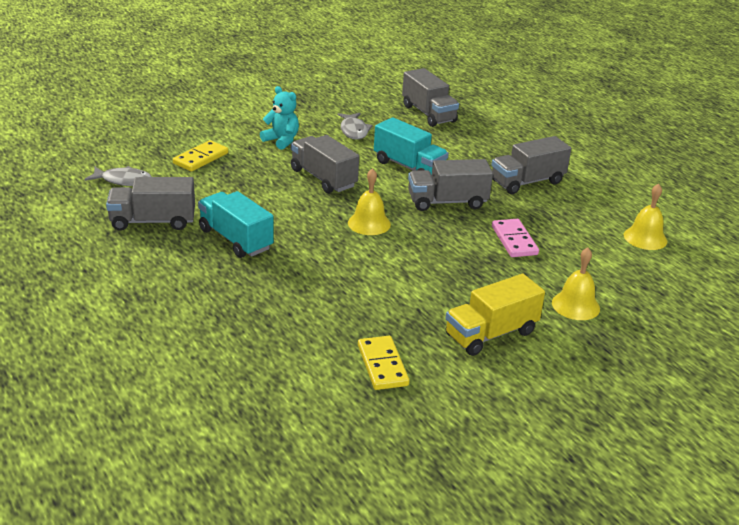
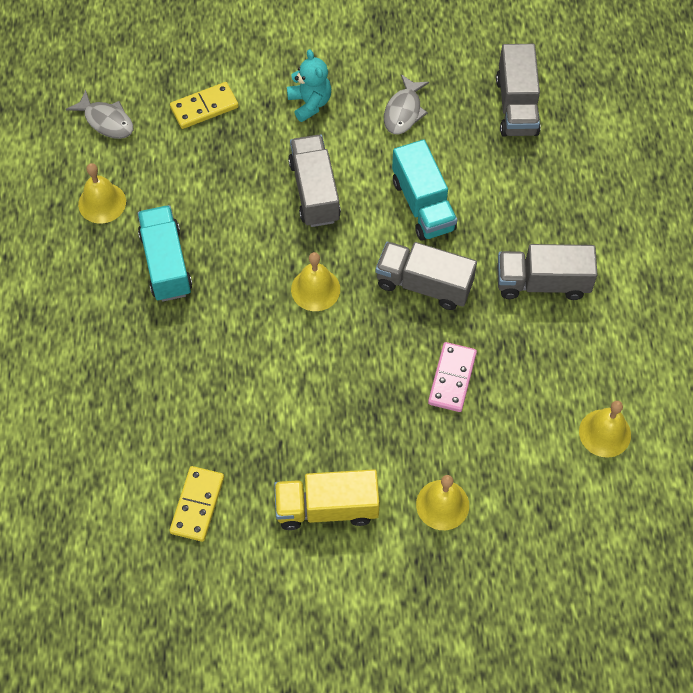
camera: 30 degrees right, 30 degrees up
grey truck [106,177,195,231] -> yellow bell [78,163,126,224]

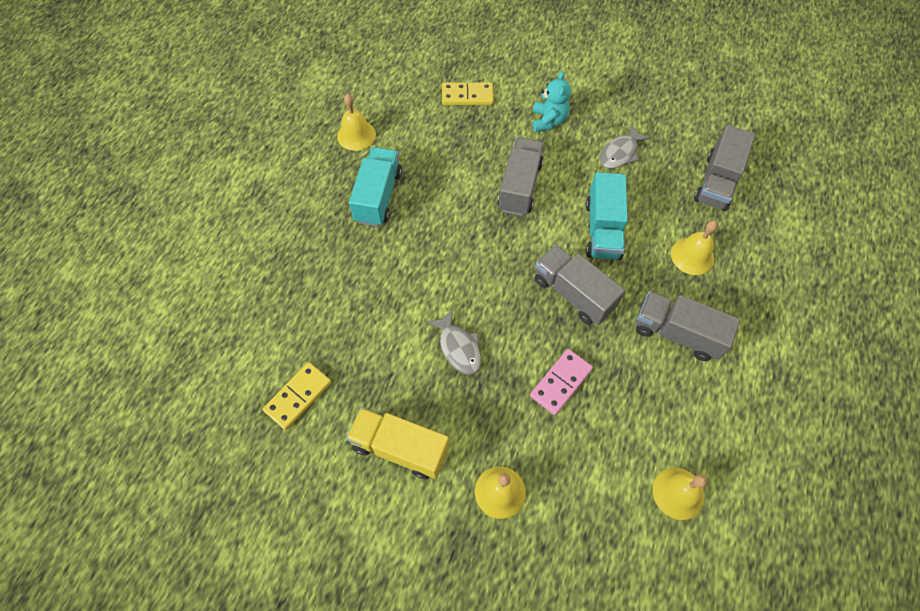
camera: 25 degrees right, 0 degrees up
grey fish [66,90,133,139] -> grey fish moved to [427,309,481,375]
yellow bell [291,252,340,311] -> yellow bell moved to [671,221,718,275]

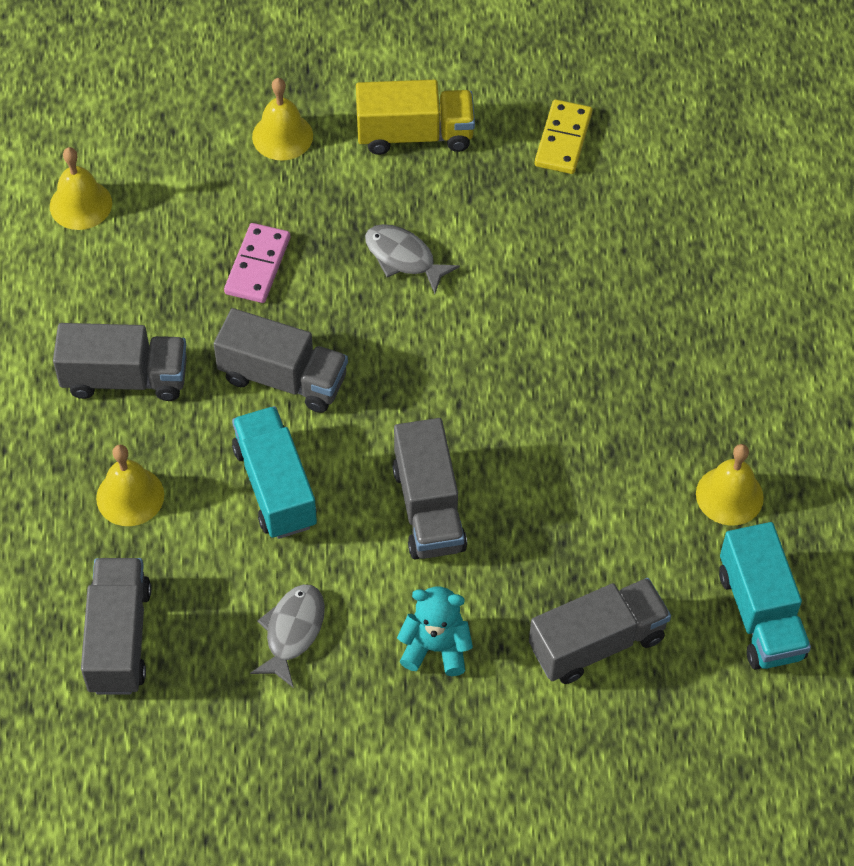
camera: 155 degrees right, 5 degrees down
turquoise truck [349,147,402,226] -> turquoise truck moved to [719,522,811,670]
yellow domino [442,82,493,105] -> grey truck [529,578,671,684]
turquoise teddy bear [533,71,571,132] -> turquoise teddy bear turned 120 degrees clockwise [397,587,473,676]

